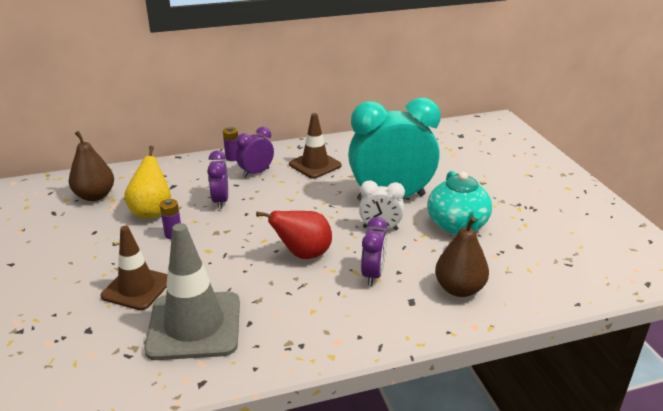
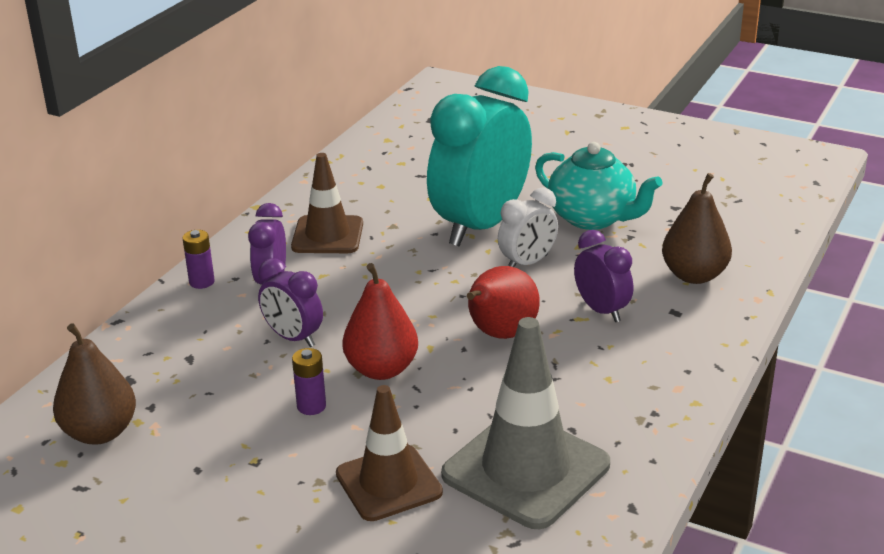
camera: 45 degrees left, 0 degrees up
yellow pear [124,146,171,218] -> none
none -> red pear [342,263,418,380]

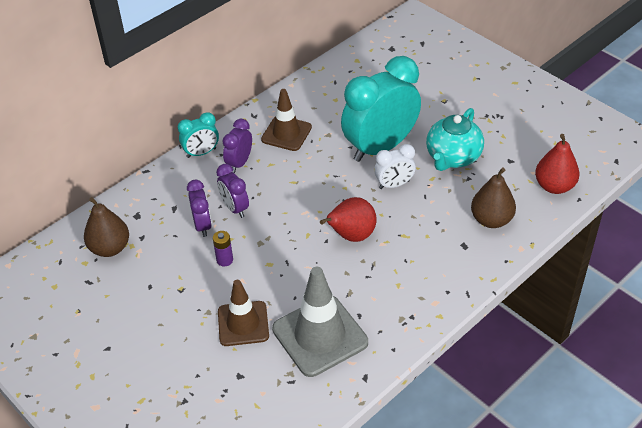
camera: 20 degrees right, 15 degrees up
purple battery [182,230,215,289] -> turquoise clock [178,112,219,158]
red pear [342,263,418,380] -> red pear moved to [535,134,579,194]
turquoise teapot [535,142,663,230] -> turquoise teapot turned 60 degrees clockwise [426,108,484,171]
purple clock [574,230,633,322] -> purple clock moved to [187,180,212,237]

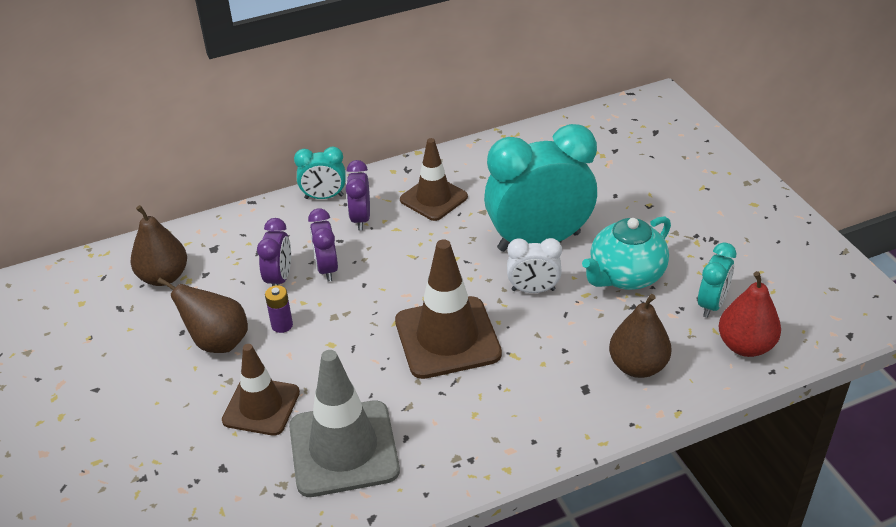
camera: 20 degrees right, 5 degrees down
purple clock [222,119,252,173] -> purple clock turned 45 degrees counterclockwise [345,160,370,231]
red pear [320,197,377,242] -> brown traffic cone [395,239,502,379]
none -> brown pear [157,278,248,353]
none -> turquoise clock [698,242,736,318]

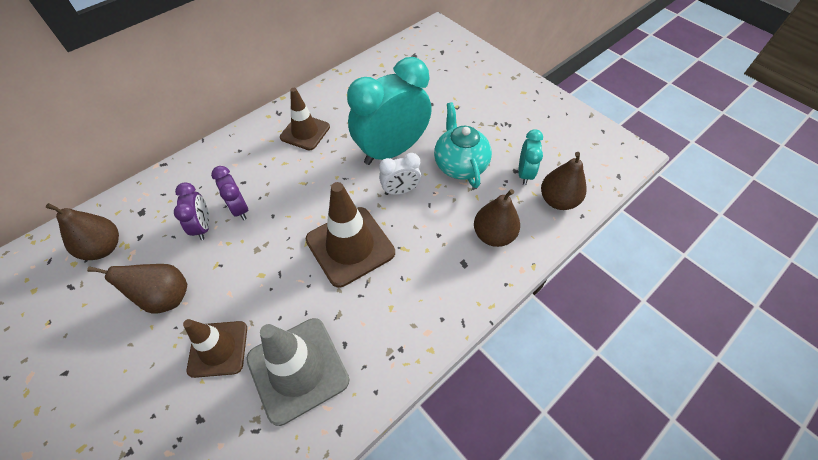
camera: 20 degrees left, 15 degrees up
purple battery [265,285,293,333] -> none
turquoise clock [294,147,346,199] -> none
purple clock [345,160,370,231] -> none
turquoise teapot [582,216,671,290] -> turquoise teapot turned 135 degrees clockwise [434,102,492,188]
red pear [719,271,781,357] -> brown pear [541,152,586,210]

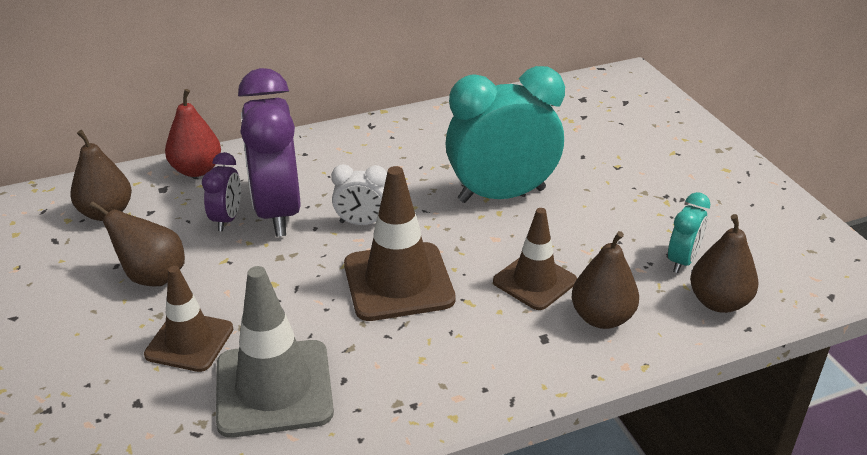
camera: 20 degrees right, 20 degrees down
purple clock [211,166,248,220] -> purple clock [238,68,301,237], size x2.10
brown traffic cone [280,88,330,151] -> brown traffic cone moved to [493,208,577,310]
white clock [379,153,421,195] -> white clock moved to [331,164,387,225]
turquoise teapot [434,102,492,188] -> none
none -> red pear [165,89,221,177]

